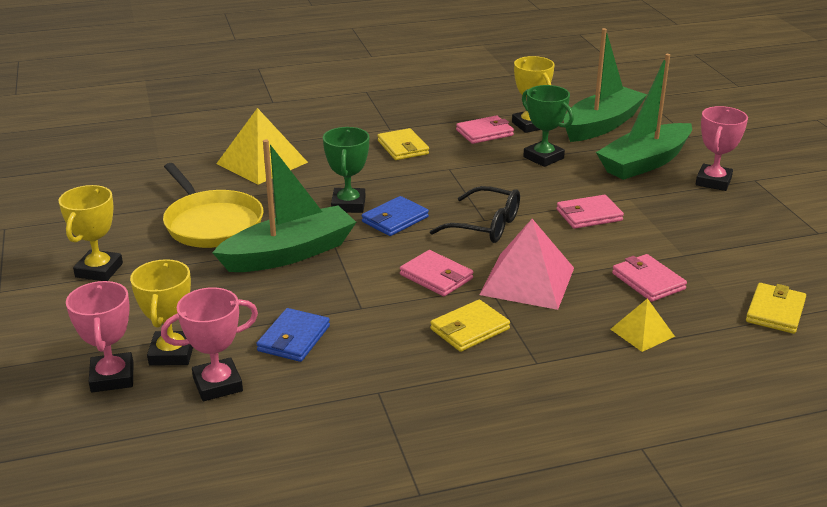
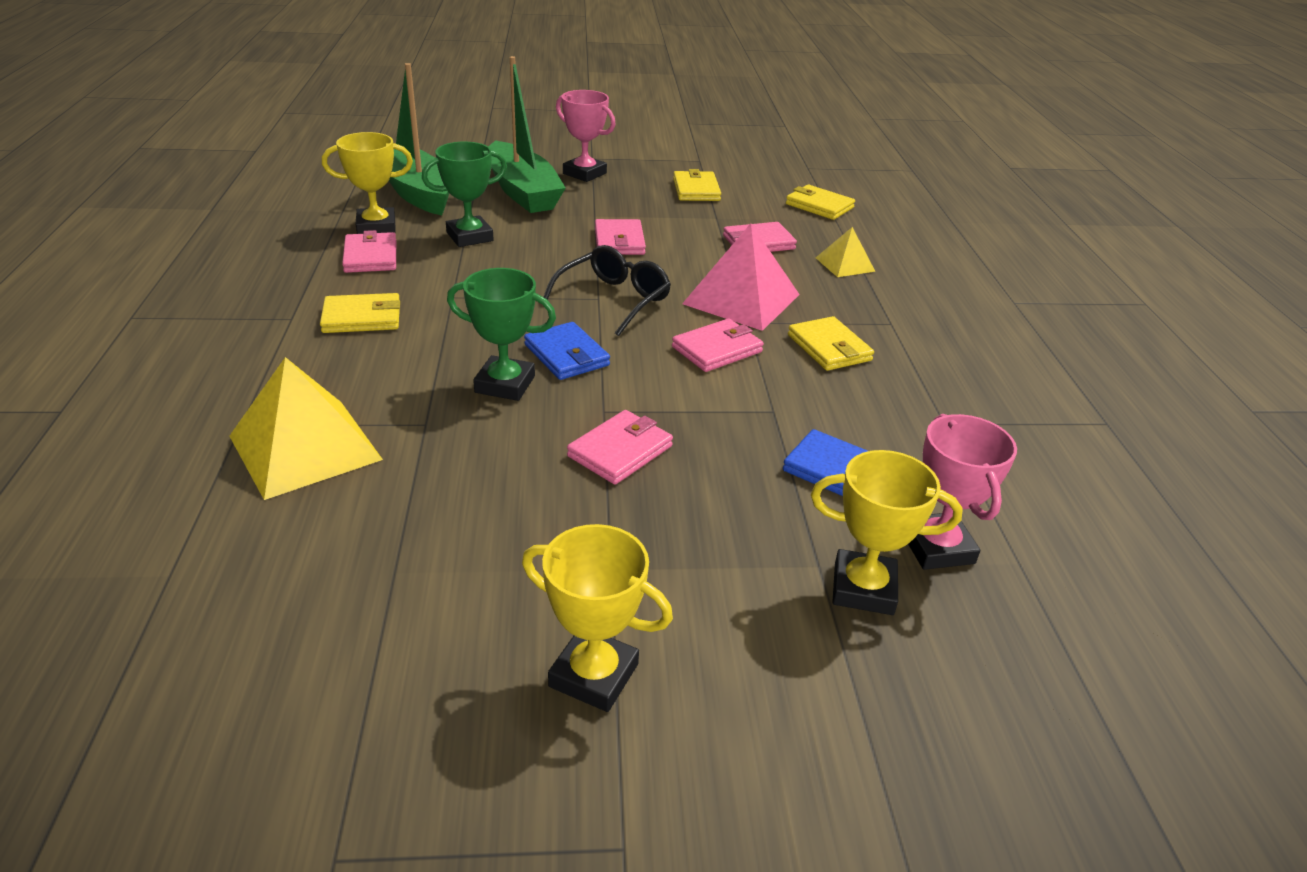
camera: 80 degrees left, 5 degrees up
pink trophy [66,281,133,392] -> none
yellow pan [163,163,264,248] -> none
green boat [212,140,356,272] -> pink wallet [567,410,673,485]
none -> yellow wallet [673,169,721,201]

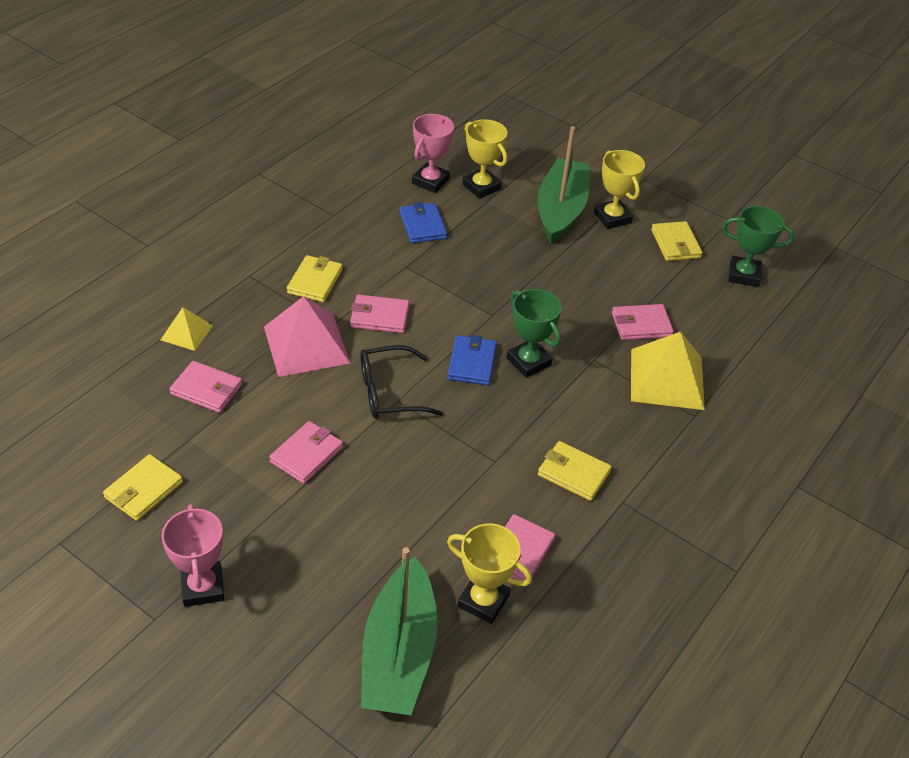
camera: 140 degrees left, 10 degrees up
green trophy [422,142,507,247] -> green trophy moved to [722,206,794,287]
green boat [489,56,566,213] -> green boat moved to [537,126,589,244]
pink wallet [567,410,673,485] -> pink wallet moved to [612,304,674,340]
yellow wallet [786,185,855,220] -> yellow wallet moved to [651,221,703,261]

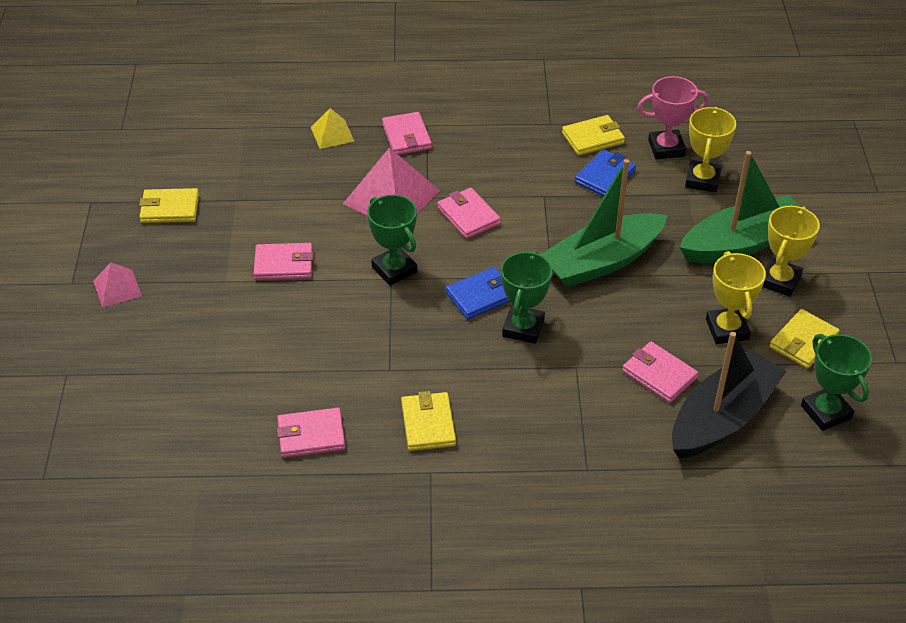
camera: 55 degrees right, 0 degrees up
pink trophy [162,504,224,607] -> pink pyramid [93,262,142,308]
pink wallet [169,361,242,413] -> pink wallet moved to [382,112,432,155]
yellow wallet [287,255,342,302] -> yellow wallet moved to [562,115,625,156]
black glasses [361,345,444,419] -> green trophy [367,195,417,286]
green boat [361,547,437,715] -> green boat moved to [540,159,668,287]
yellow trophy [447,524,532,624] -> yellow trophy moved to [706,251,766,344]
yellow pyramid [631,332,705,410] -> none
none -> black boat [672,332,787,459]

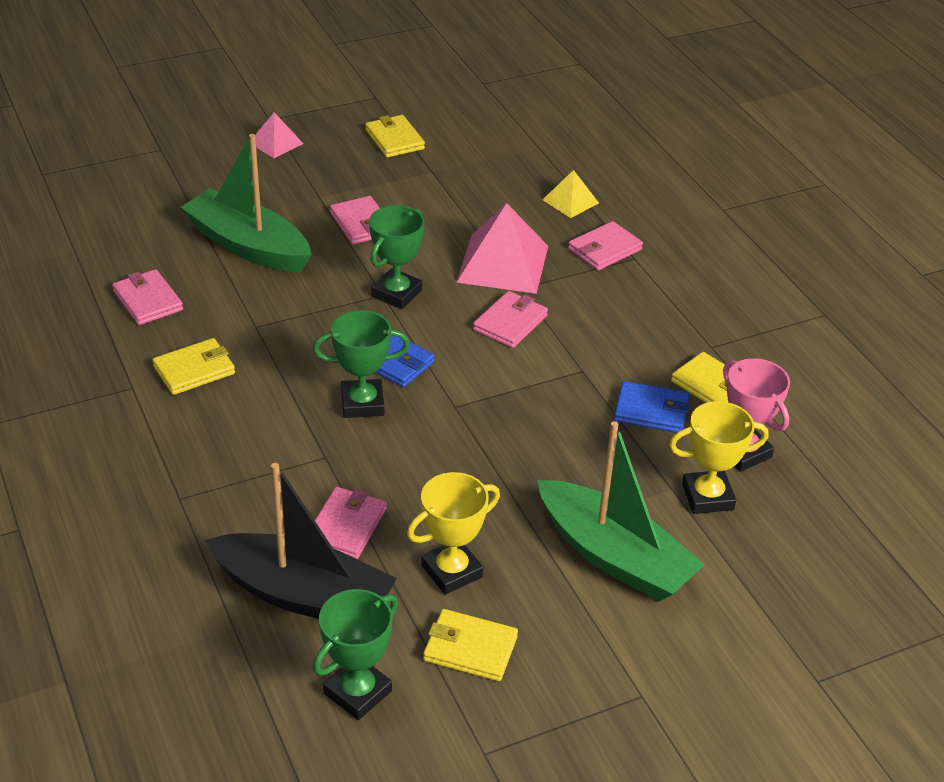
camera: 65 degrees right, 5 degrees down
green boat [540,159,668,287] -> green boat moved to [181,134,312,272]
yellow trophy [763,206,820,297] -> none

